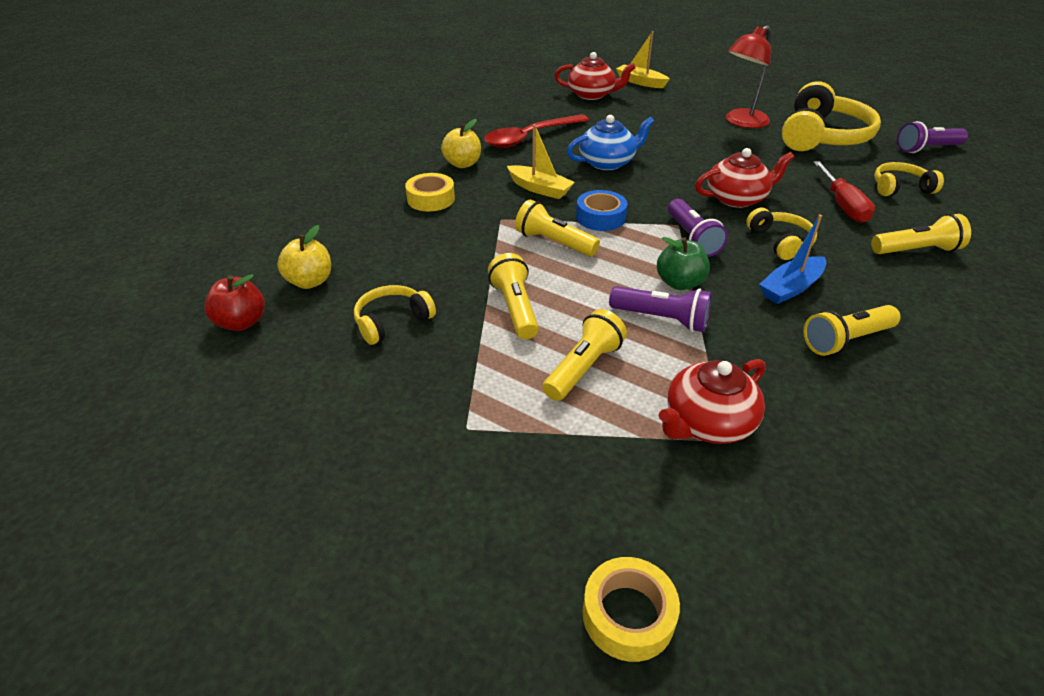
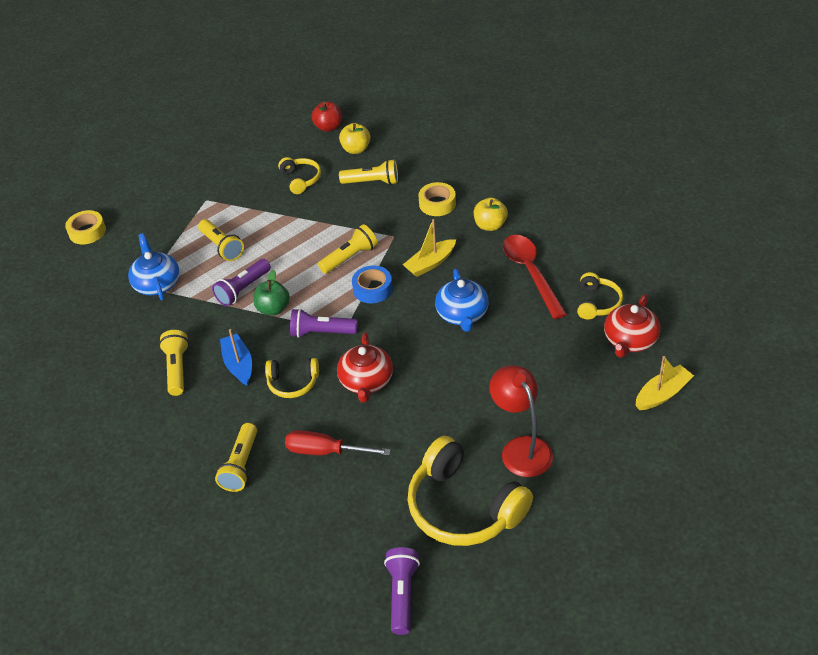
camera: 110 degrees right, 5 degrees up
yellow flashlight [488,253,539,339] -> yellow flashlight moved to [339,159,398,185]
red teapot [658,359,766,444] -> blue teapot [128,233,180,300]
yellow headphones [874,162,944,196] -> yellow headphones moved to [577,272,623,319]

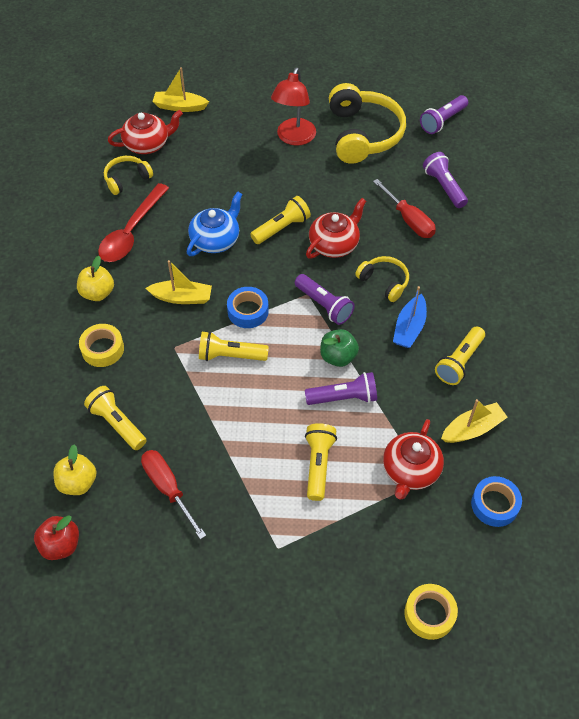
camera: 140 degrees left, 10 degrees up
blue teapot [128,233,180,300] -> red teapot [383,419,444,500]
yellow flashlight [215,423,257,492] -> yellow flashlight moved to [250,196,311,244]
yellow headphones [278,157,321,194] -> red screwdriver [141,450,206,540]
none -> purple flashlight [423,152,468,208]
none -> yellow boat [441,399,508,443]
none -> blue tape [471,476,522,527]

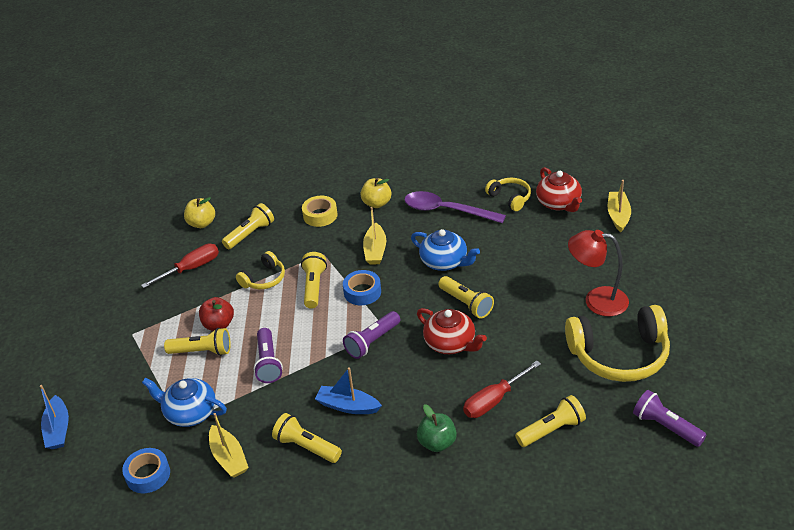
camera: 90 degrees right, 15 degrees down
red apple [34,515,79,560] -> red apple moved to [199,297,234,331]
red spoon [98,183,169,262] -> purple spoon [404,191,506,223]
green apple [320,329,359,367] -> green apple moved to [417,404,457,452]
yellow headphones [355,256,409,302] -> yellow headphones moved to [236,251,285,289]
red teapot [383,419,444,500] -> blue teapot [142,378,227,427]
yellow tape [405,584,458,640] -> blue boat [40,385,69,449]
purple flashlight [423,152,468,208] -> yellow flashlight [515,395,586,447]

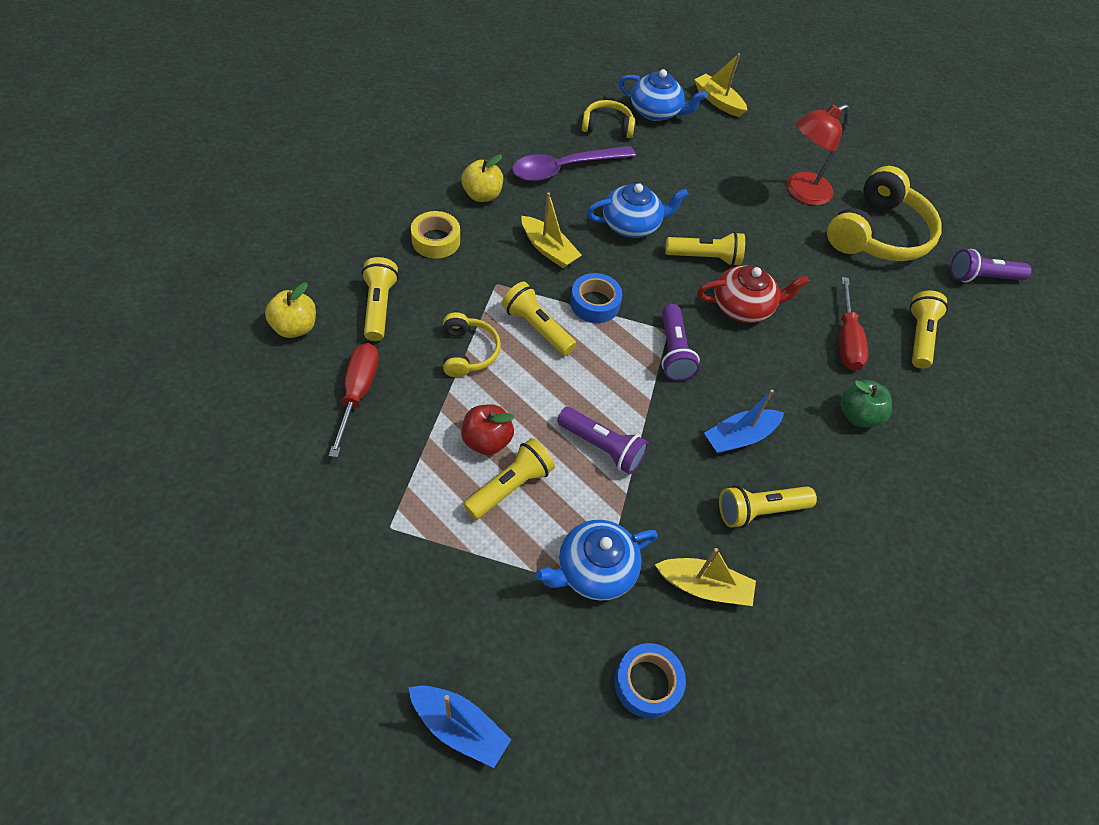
camera: 55 degrees left, 15 degrees up
red teapot [536,167,582,212] -> blue teapot [618,69,707,121]

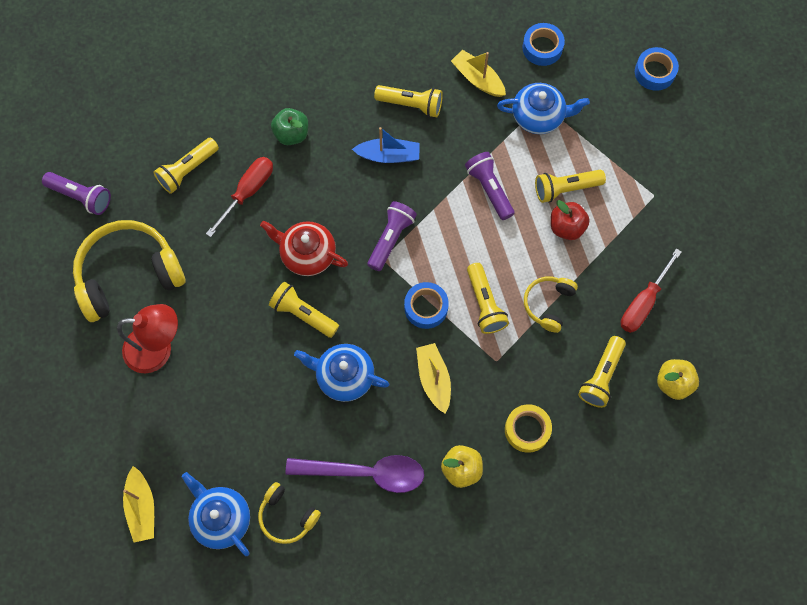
camera: 145 degrees left, 15 degrees up
blue boat [408,686,511,768] -> blue tape [635,47,679,91]

